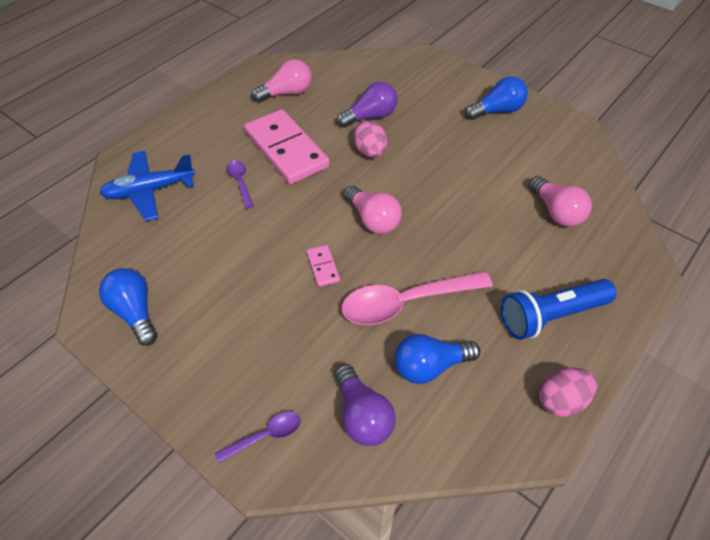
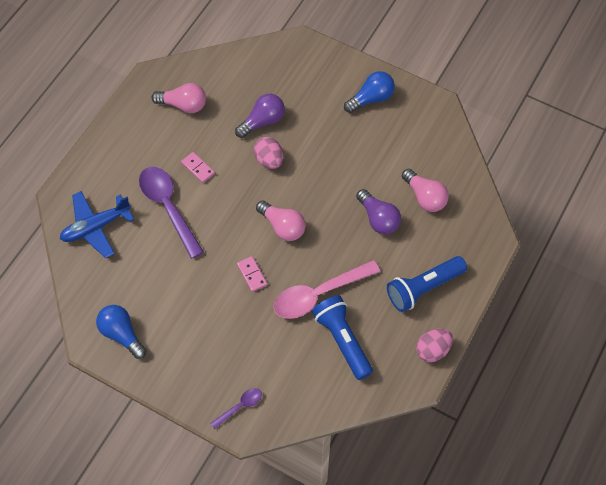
camera: 10 degrees left, 10 degrees up
purple spoon [227,160,254,209] -> purple spoon [139,167,204,259], size x2.04
pink domino [244,109,330,184] -> pink domino [181,152,215,183], size x0.42
pink light bulb [252,59,312,102] -> pink light bulb turned 45 degrees clockwise [151,83,206,113]
purple light bulb [335,364,396,446] -> purple light bulb moved to [356,189,401,234]
blue light bulb [395,334,480,384] -> blue flashlight [312,295,373,380]

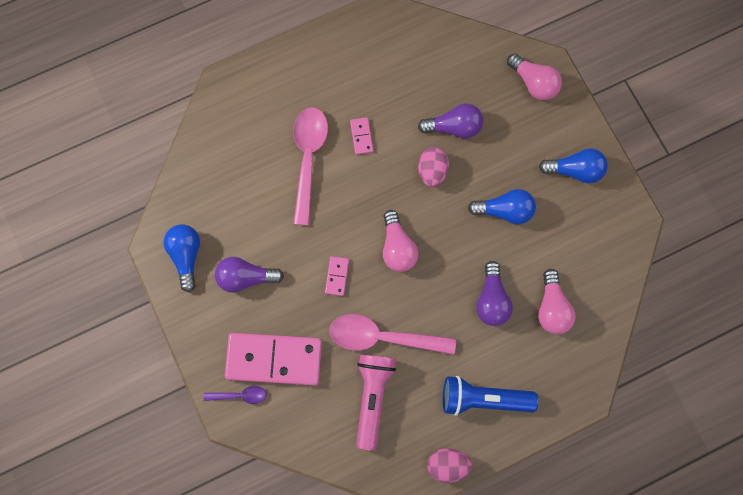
camera: 35 degrees right, 15 degrees up
blue plane [60,191,134,258] -> none
purple spoon [139,167,204,259] -> pink spoon [293,107,328,225]
pink light bulb [151,83,206,113] -> pink light bulb moved to [507,53,562,100]
blue flashlight [312,295,373,380] -> pink flashlight [356,354,396,450]
none -> purple light bulb [215,257,284,293]
none -> pink domino [225,333,322,385]
none -> blue light bulb [468,189,536,224]

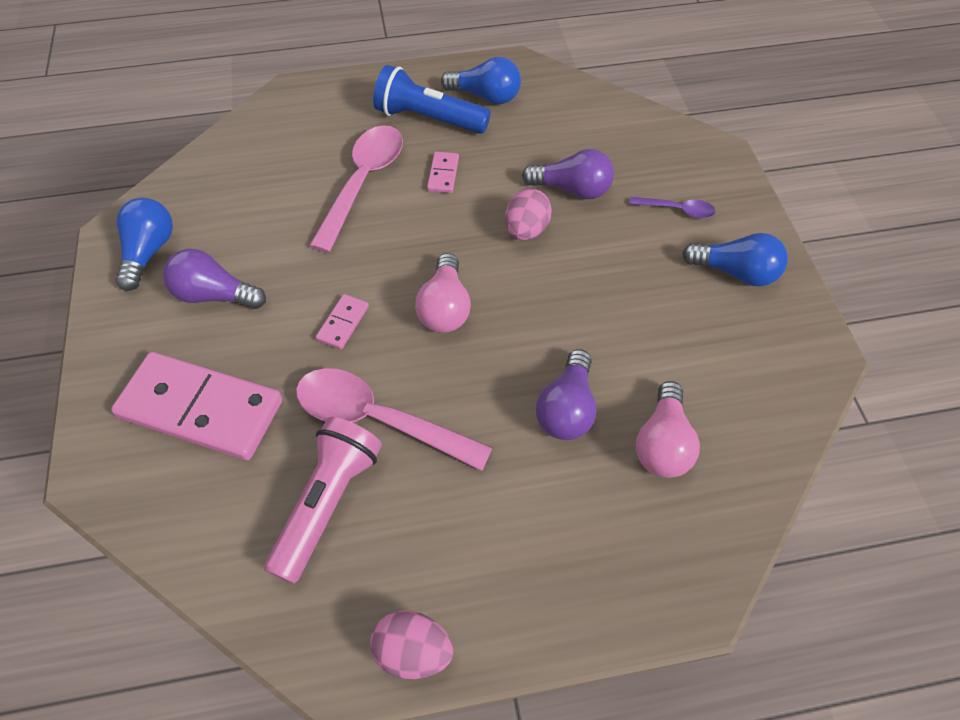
camera: 15 degrees right, 20 degrees down
purple spoon [204,386,267,404] -> purple spoon moved to [629,197,716,219]
blue flashlight [443,376,538,416] -> blue flashlight moved to [373,65,491,134]
blue light bulb [468,189,536,224] -> blue light bulb moved to [441,57,521,104]
pink light bulb [507,53,562,100] -> none

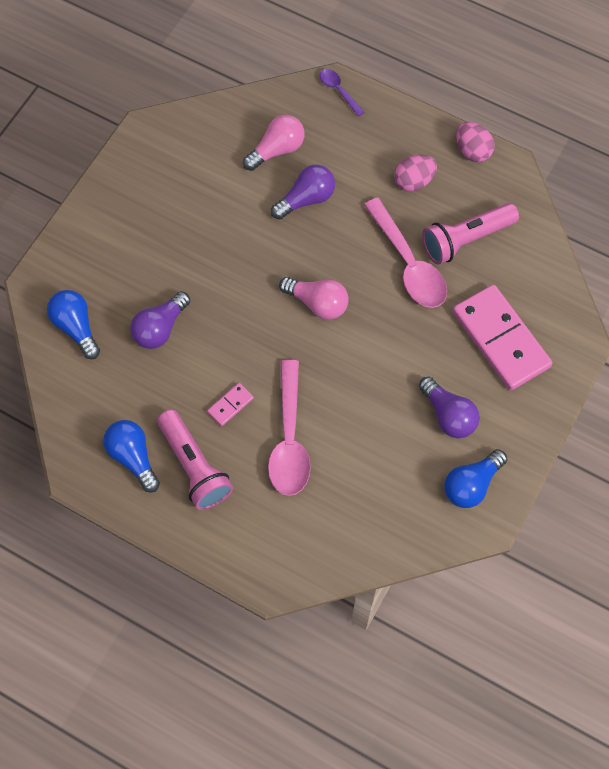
camera: 140 degrees left, 10 degrees up
pink spoon [309,125,403,253] -> pink spoon turned 60 degrees counterclockwise [268,360,311,496]
pink domino [316,294,369,350] -> none
blue flashlight [373,65,491,134] -> pink flashlight [157,409,233,510]
pink light bulb [415,253,471,333] -> pink light bulb turned 75 degrees clockwise [279,277,349,320]
pink egg [505,189,552,241] -> pink egg moved to [394,155,437,191]
purple light bulb [522,149,614,199] -> purple light bulb turned 105 degrees counterclockwise [130,291,190,349]
purple spoon [629,197,716,219] -> purple spoon moved to [320,69,364,117]
blue light bulb [682,233,788,287] -> blue light bulb moved to [47,290,100,359]

